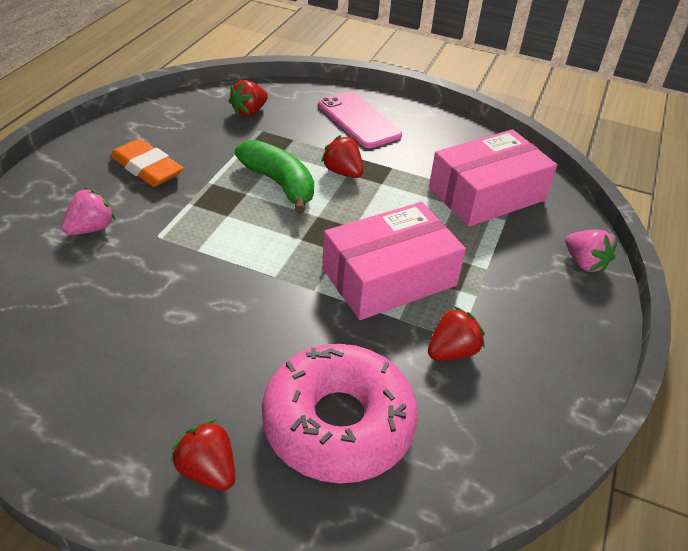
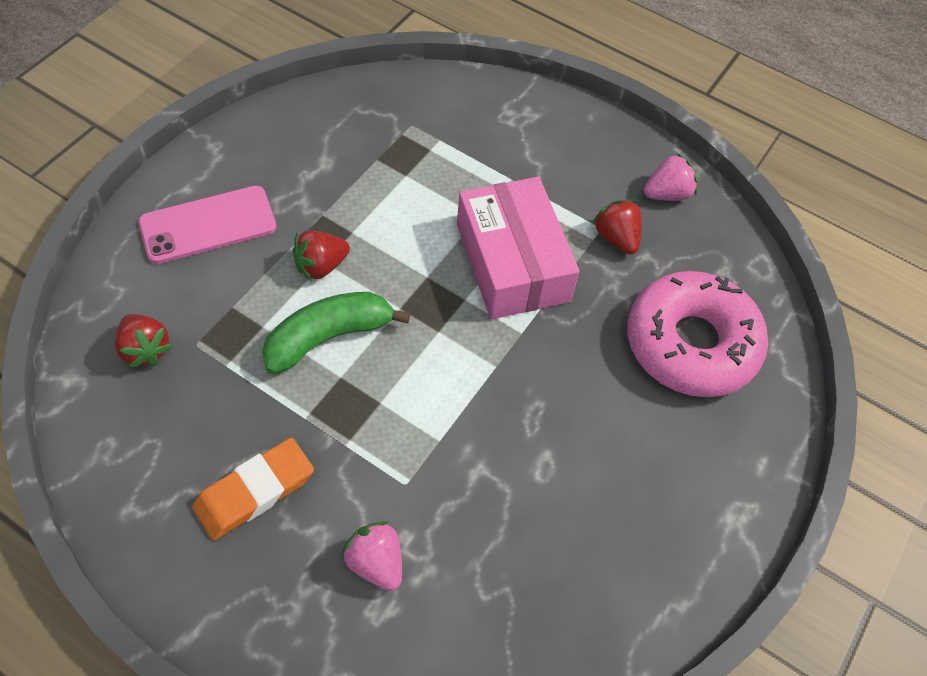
camera: 80 degrees left, 15 degrees up
red strawberry [171,419,235,491] -> none
pink box [429,129,557,227] -> none
pink strawberry [565,229,617,274] -> pink strawberry moved to [644,153,698,201]

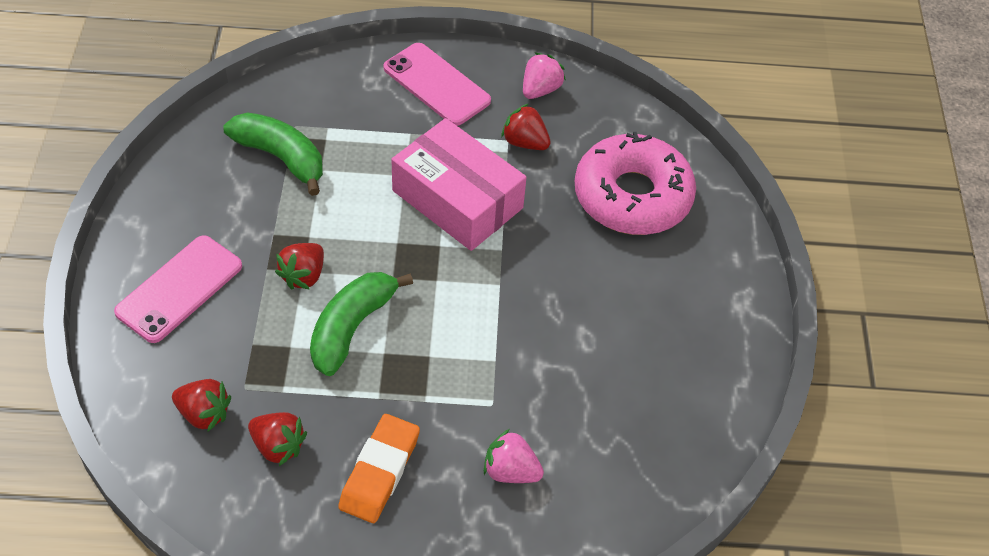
camera: 30 degrees left, 5 degrees down
none -> green banana [223,113,323,196]
none -> red strawberry [248,412,307,466]
none -> pink phone [384,43,491,126]

